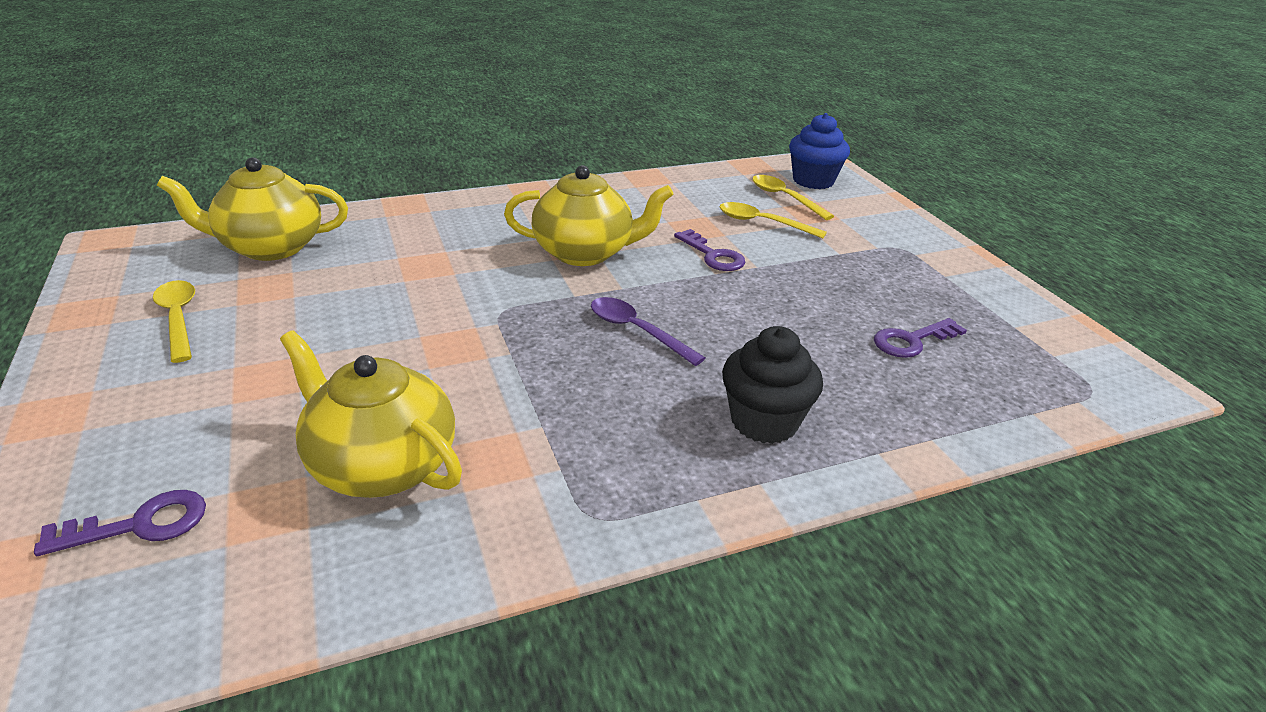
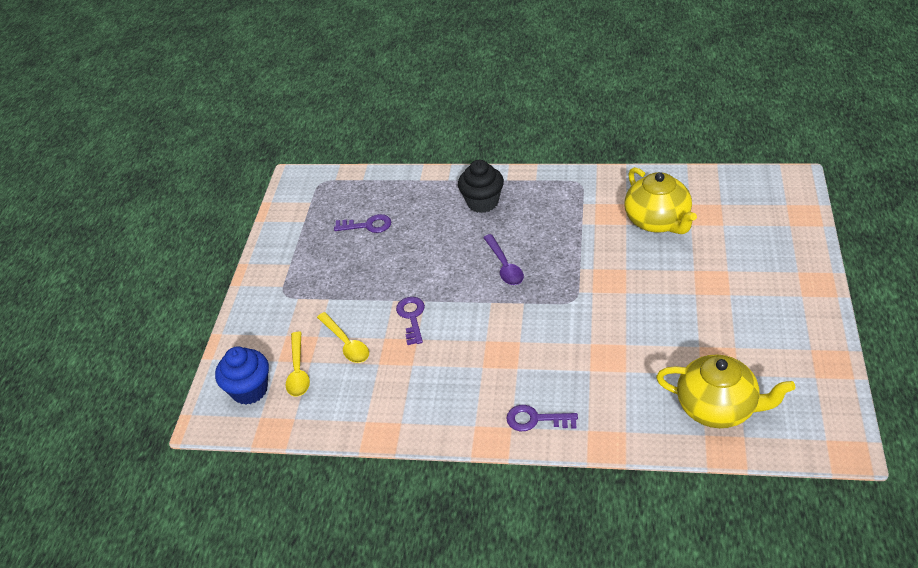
camera: 145 degrees left, 10 degrees up
purple key [34,490,206,556] -> purple key moved to [506,405,578,431]
yellow spoon [153,280,195,363] -> none
yellow teapot [504,165,673,266] -> none

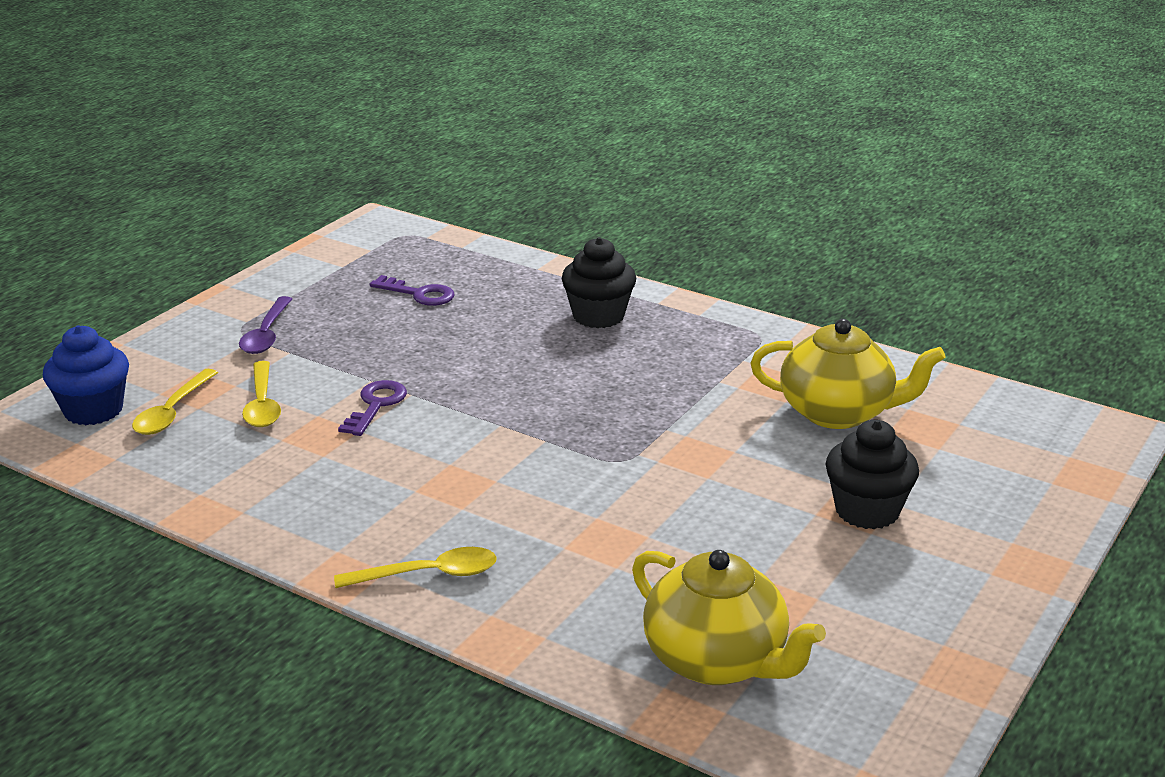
camera: 20 degrees right, 15 degrees down
purple spoon [483,234,524,285] -> purple spoon moved to [239,296,292,354]
purple key [506,405,578,431] -> yellow spoon [334,547,497,588]
yellow teapot [624,167,697,234] -> yellow teapot turned 75 degrees counterclockwise [750,319,946,429]
none -> black cupcake [825,420,919,529]

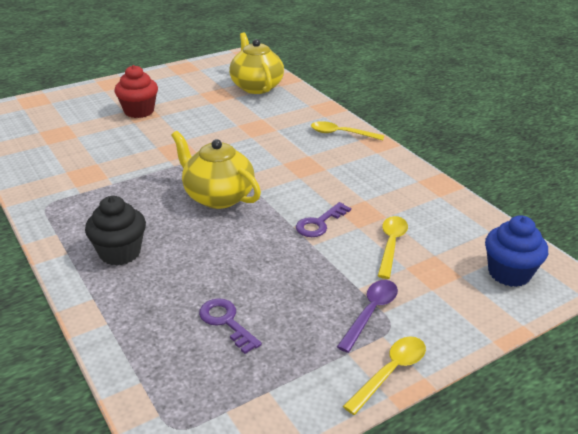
camera: 155 degrees left, 5 degrees up
yellow spoon [132,369,218,435] -> yellow spoon moved to [343,337,426,415]
yellow teapot [750,319,946,429] -> yellow teapot moved to [171,131,261,209]
black cupcake [825,420,919,529] -> red cupcake [115,65,158,118]

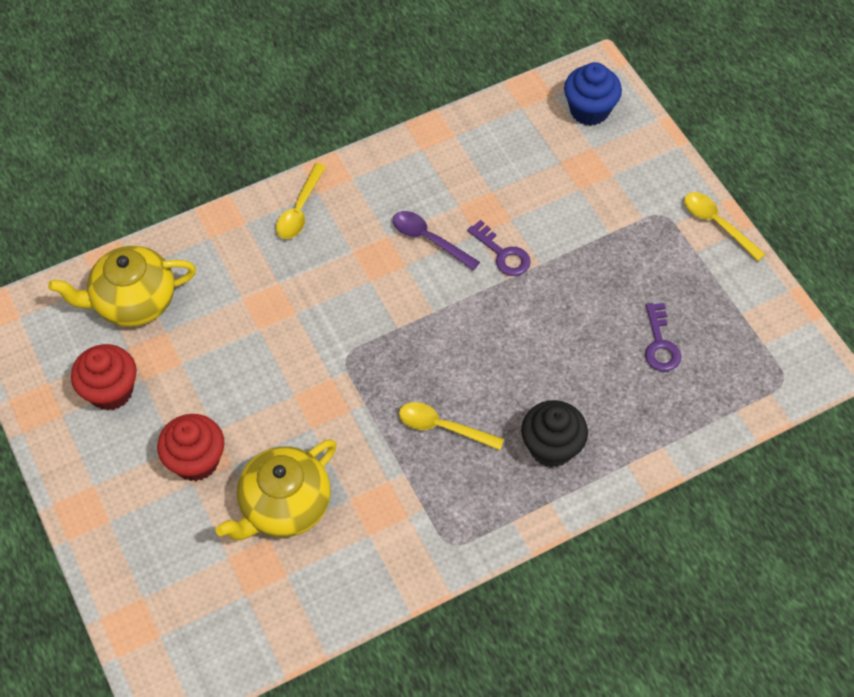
camera: 85 degrees left, 25 degrees up
yellow teapot [171,131,261,209] -> yellow teapot moved to [216,439,337,540]
purple key [199,298,262,354] -> purple key turned 60 degrees counterclockwise [645,303,681,372]
purple spoon [337,280,398,353] -> purple spoon moved to [393,211,480,270]
yellow spoon [378,216,408,279] -> yellow spoon moved to [399,402,504,450]
none -> red cupcake [71,344,137,411]

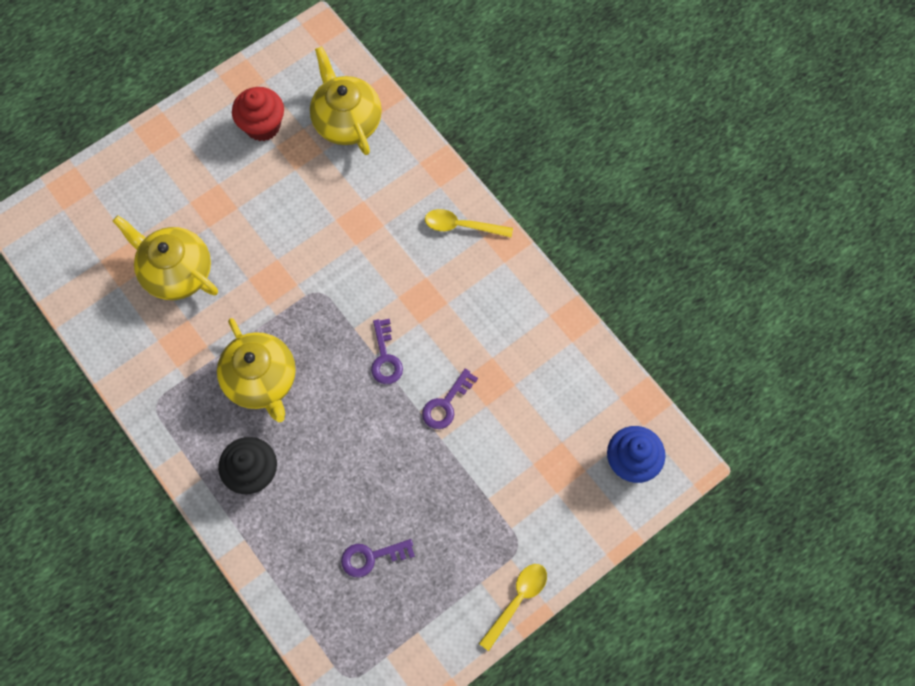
camera: 80 degrees right, 10 degrees up
red cupcake [157,414,225,481] -> none
purple spoon [393,211,480,270] -> none
yellow spoon [399,402,504,450] -> yellow teapot [217,318,296,422]
none -> purple key [371,319,403,384]

